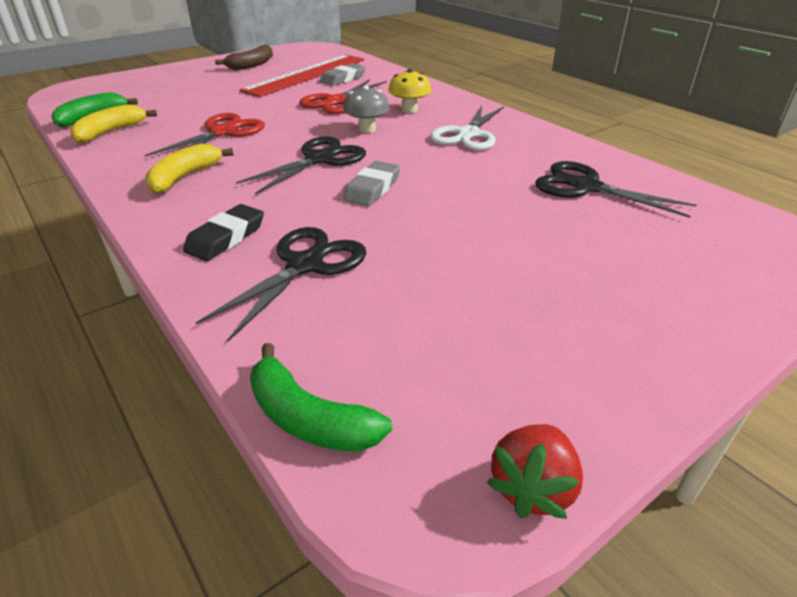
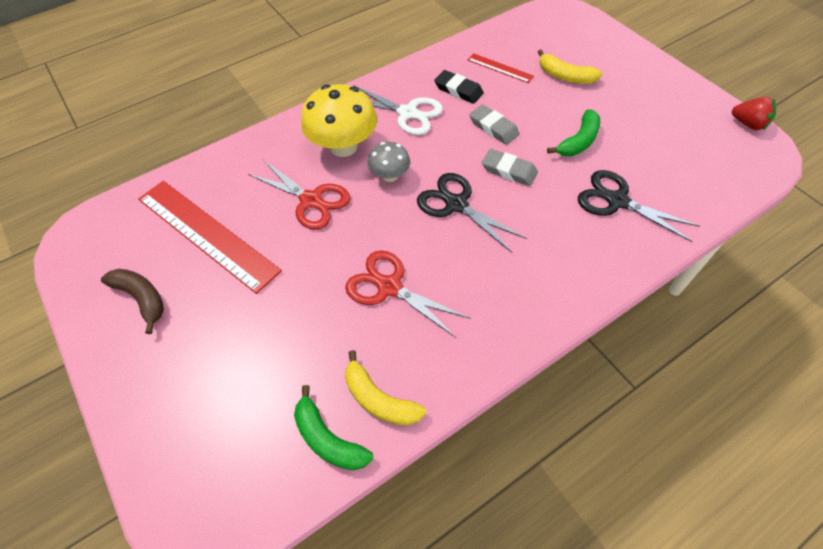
camera: 85 degrees left, 20 degrees up
yellow banana [145,144,234,194] -> yellow banana moved to [538,49,602,84]
black eraser [183,204,264,261] -> black eraser moved to [434,70,484,104]
green banana [250,343,392,452] -> green banana moved to [547,109,600,156]
grey eraser [319,63,366,86] -> grey eraser moved to [469,105,520,145]
yellow mushroom [388,69,431,113] -> yellow mushroom [301,84,377,157], size x1.81
black scissors [535,161,697,218] -> red ruler [468,53,534,83]

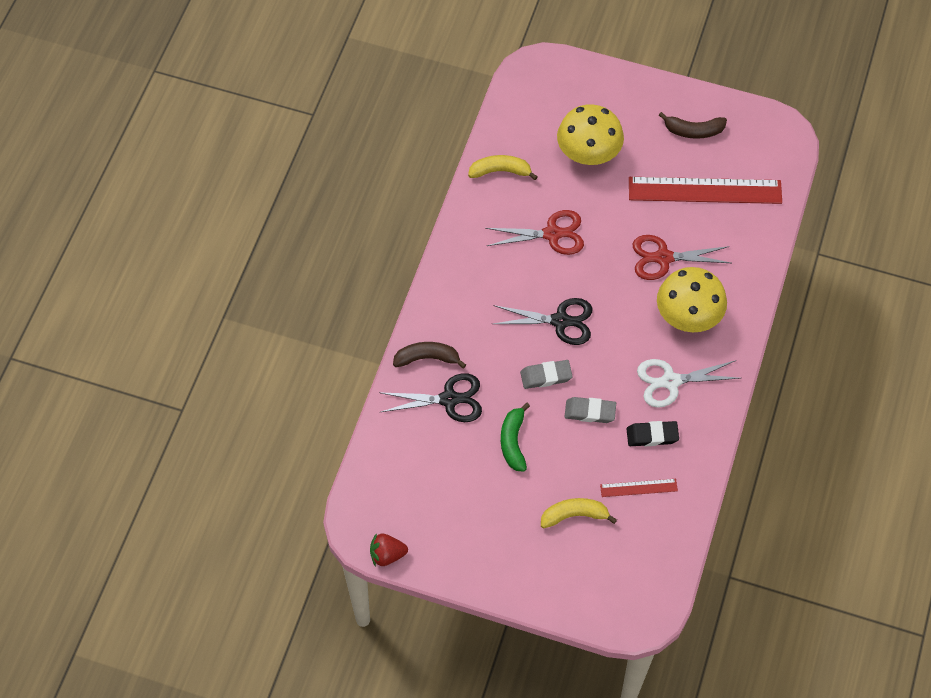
camera: 140 degrees right, 5 degrees up
green banana [294,385,373,471] -> none
grey mushroom [368,142,410,182] -> none
none -> brown banana [393,342,466,369]
none -> yellow mushroom [557,104,624,165]

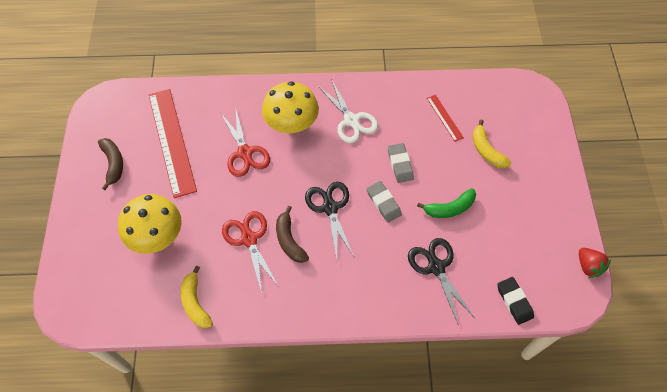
camera: 110 degrees left, 0 degrees up
brown banana [393,342,466,369] -> brown banana moved to [276,206,309,263]
black eraser [627,421,679,446] -> black eraser moved to [497,277,534,325]

